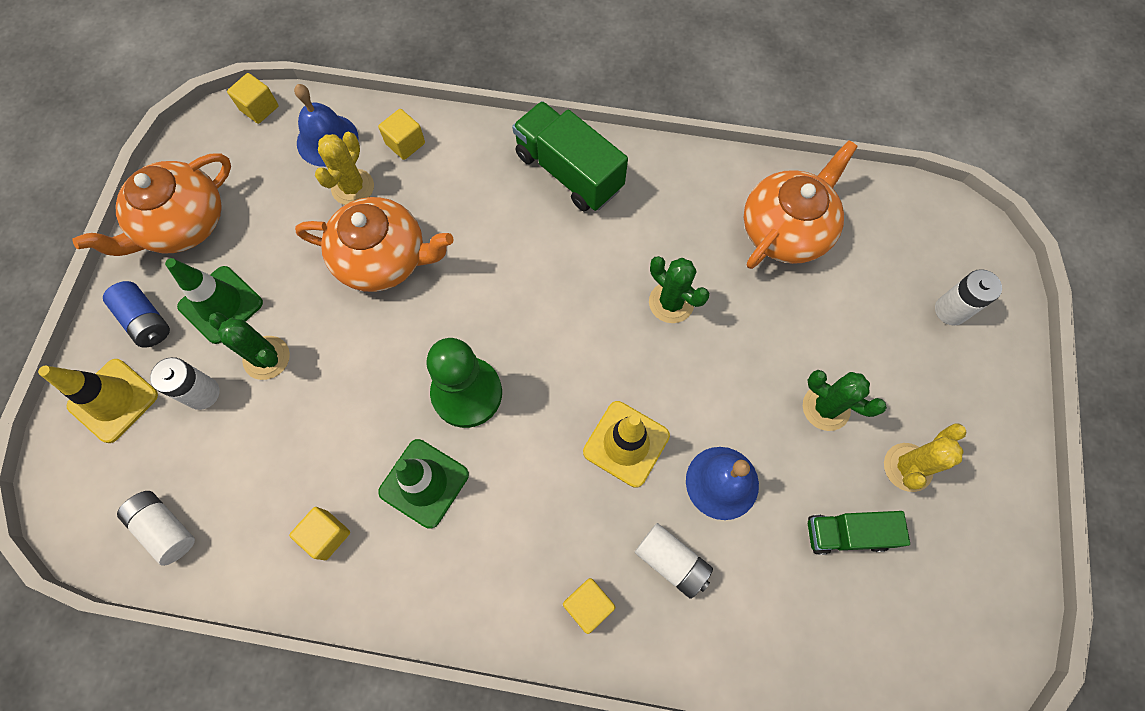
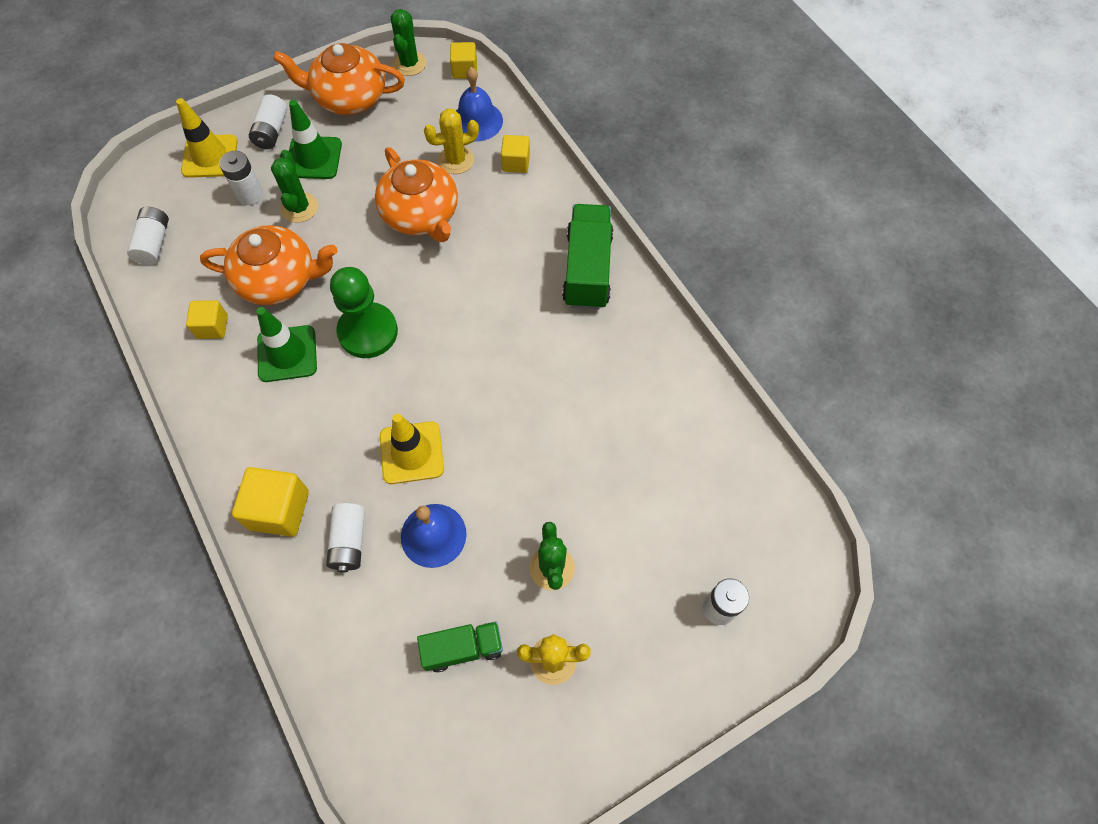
camera: 50 degrees right, 5 degrees down
blue battery [103,281,170,348] -> white battery [249,94,287,149]
yellow cube [563,578,615,634] -> yellow cube [232,467,309,537], size x1.62
green cactus [649,256,709,323] -> green cactus moved to [391,9,426,76]
orange teapot [744,140,858,269] -> orange teapot moved to [200,225,338,305]
green truck [808,511,910,555] -> green truck turned 120 degrees clockwise [417,622,503,672]

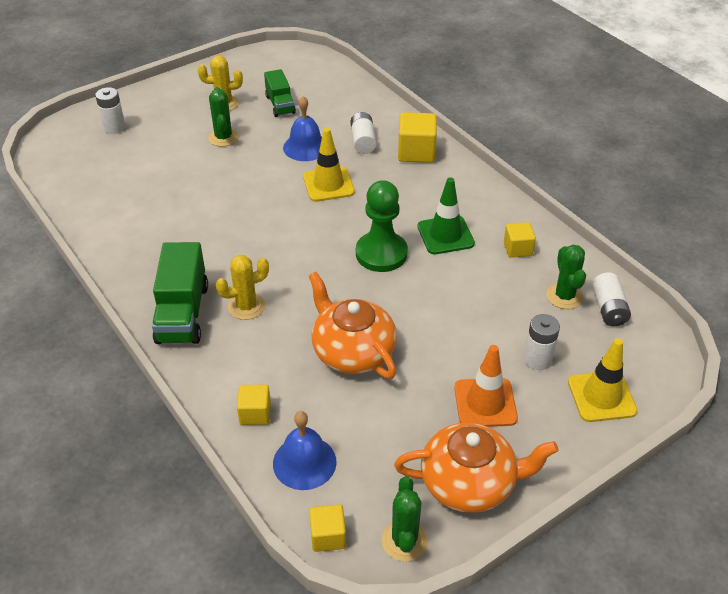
camera: 175 degrees right, 20 degrees down
orange teapot [200,225,338,305] -> none
white battery [249,94,287,149] -> none
green cactus [271,150,318,223] -> green cactus moved to [546,244,586,309]
green traffic cone [289,100,342,179] -> orange traffic cone [454,345,518,427]
green truck [417,622,503,672] -> green truck turned 90 degrees counterclockwise [264,69,296,117]
yellow cactus [424,109,479,174] -> yellow cactus moved to [216,255,269,320]

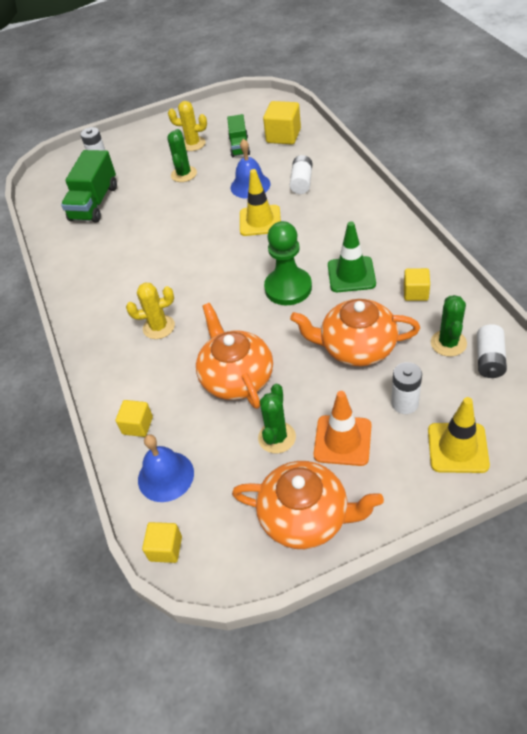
camera: 20 degrees right, 5 degrees up
green truck [152,242,208,344] -> green truck moved to [61,150,117,223]
green cactus [382,476,428,562] -> green cactus moved to [258,384,296,453]
yellow cube [398,112,437,163] -> yellow cube moved to [263,101,301,145]
none -> orange teapot [290,299,420,366]

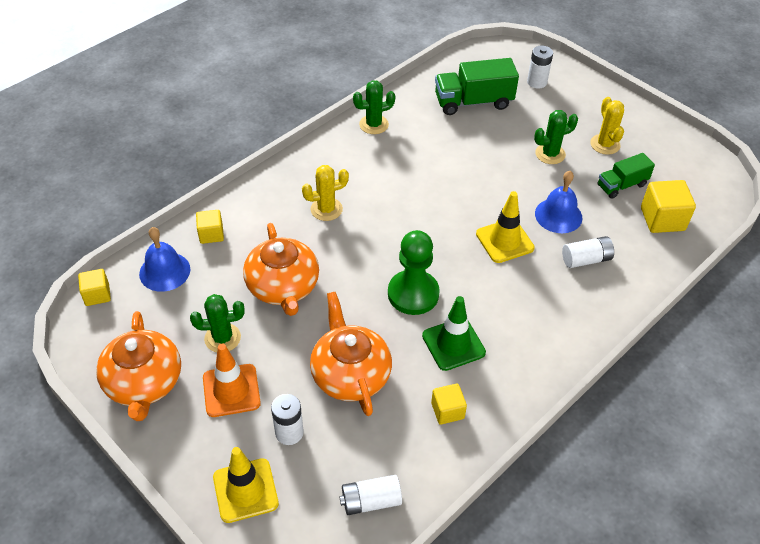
camera: 60 degrees right, 0 degrees up
yellow cactus [126,282,175,339] -> yellow cactus turned 75 degrees counterclockwise [302,165,349,221]
orange teapot [196,303,273,409] -> orange teapot turned 120 degrees clockwise [243,223,319,316]
green cactus [431,295,467,357] -> green cactus moved to [353,80,396,134]

